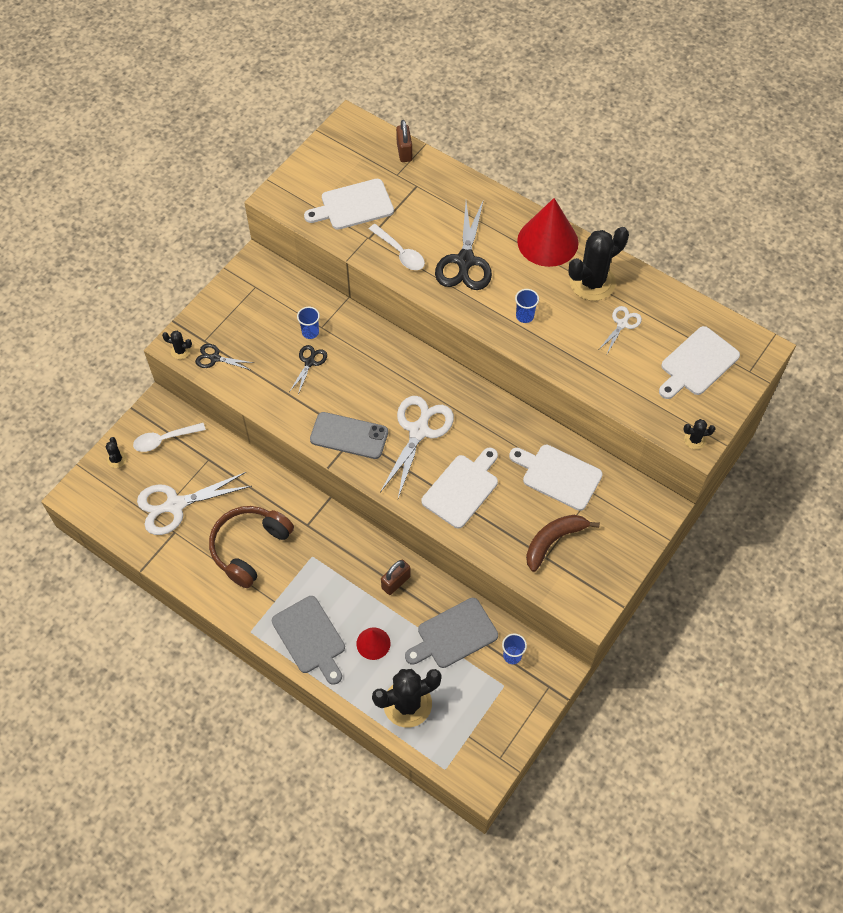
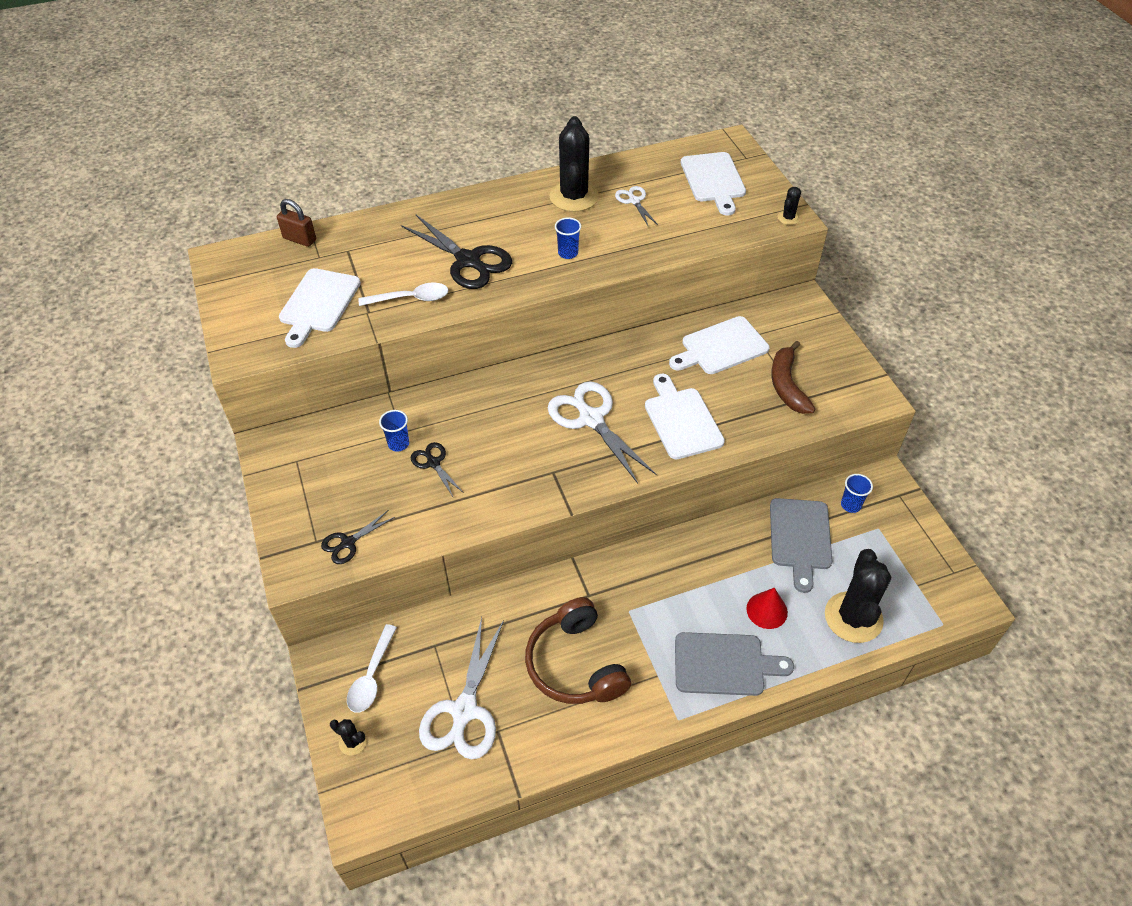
camera: 55 degrees left, 10 degrees down
black cactus [162,331,192,359] -> none
grey phone [310,412,388,459] -> none
brown padlock [381,560,411,595] -> none
red cone [517,198,578,267] -> none

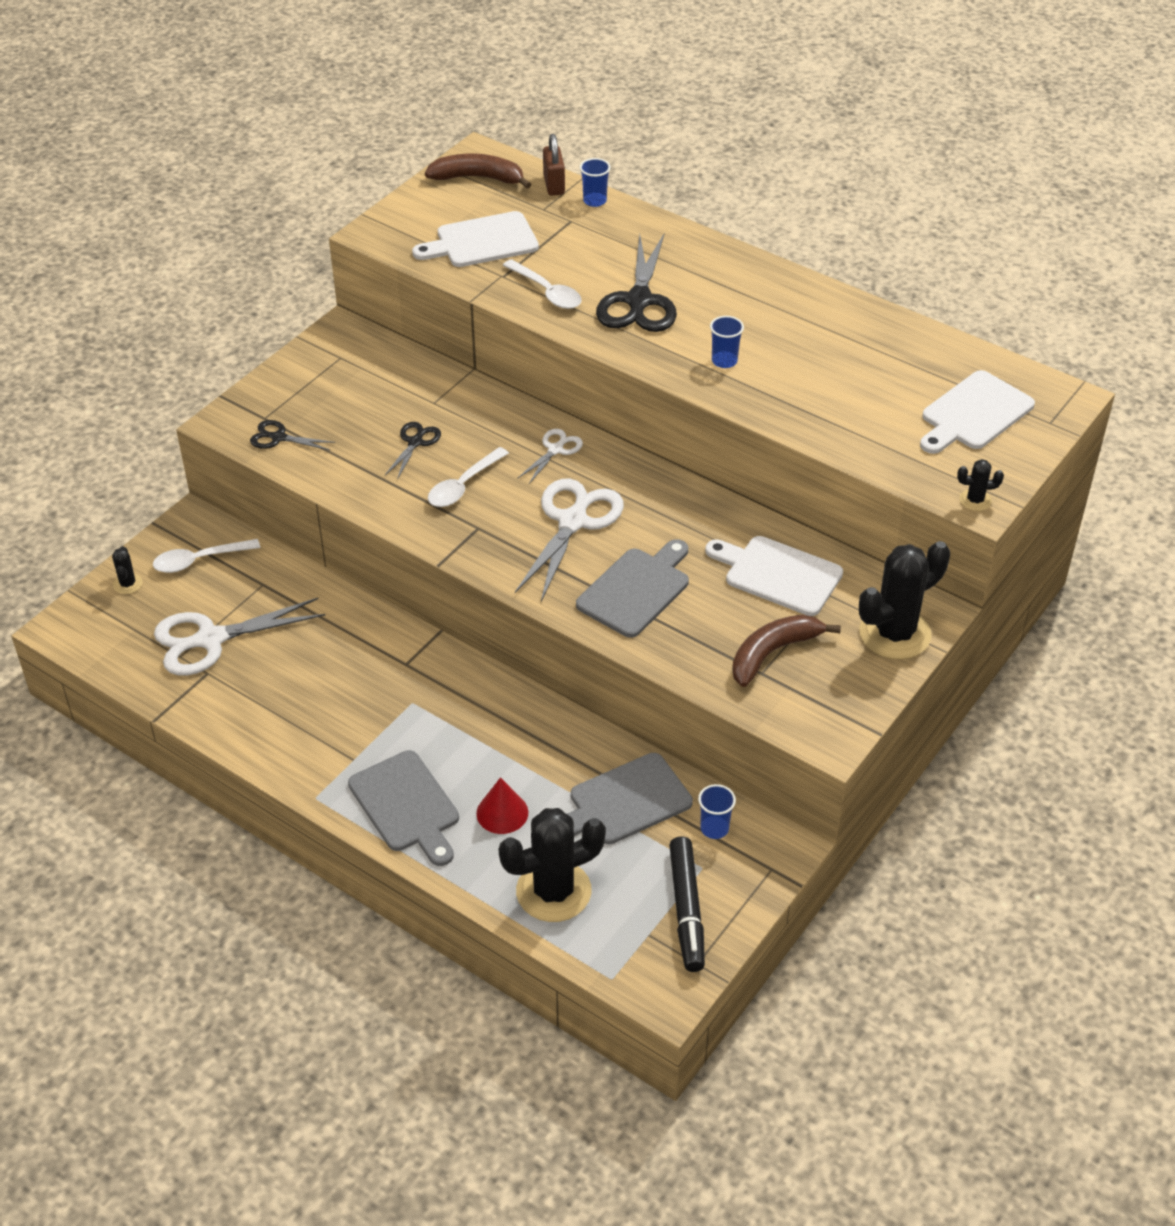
camera: 55 degrees right, 5 degrees down
blue cup [379,410,409,451] -> blue cup moved to [580,158,611,207]
brown headphones [525,597,631,704] -> none
black cactus [550,116,599,212] -> black cactus moved to [859,541,950,660]
white scissors [615,186,658,227] -> white scissors moved to [517,429,583,484]
white cutting board [645,374,725,459] -> grey cutting board [576,539,689,638]
none -> brown banana [425,154,531,189]
none -> white spoon [428,447,509,507]
none -> black marker [669,836,705,972]

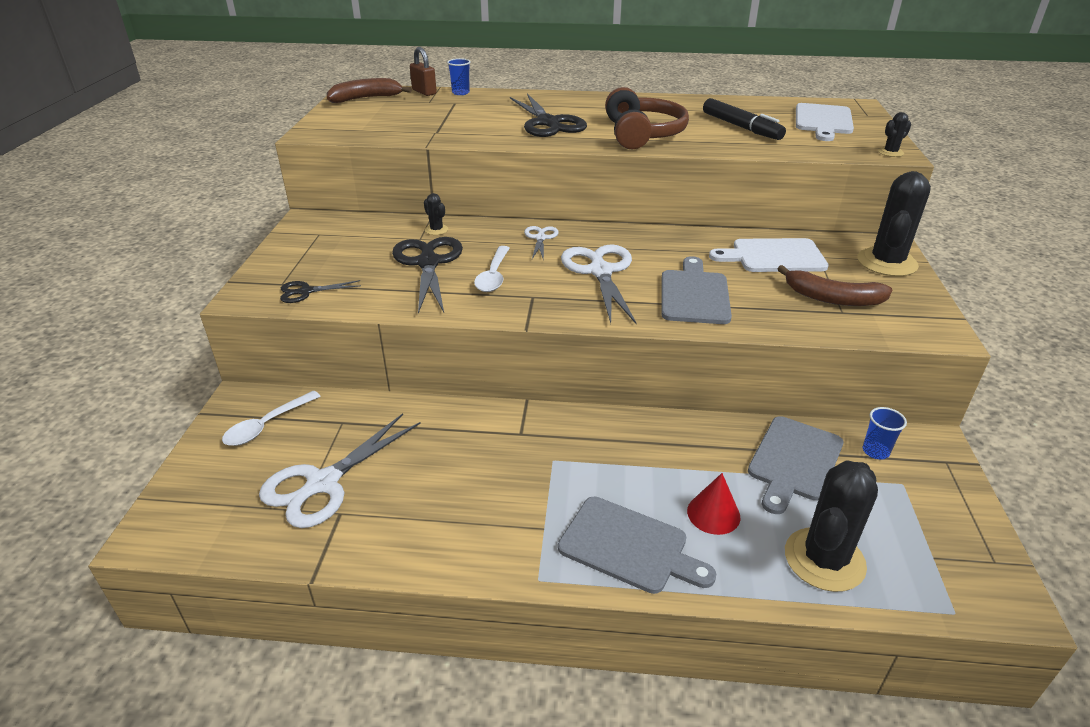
camera: 30 degrees left, 10 degrees down
black cactus [112,546,142,594] -> black cactus moved to [424,193,448,235]
black scissors [385,422,441,480] -> black scissors [392,237,463,314], size x1.94
white cutting board [412,211,539,267] -> none
white spoon [503,259,582,309] -> none
black marker [669,836,705,972] -> black marker moved to [703,98,786,140]
blue cup [710,316,744,368] -> brown headphones [605,87,689,149]
brown banana [732,615,841,687] -> brown banana turned 90 degrees counterclockwise [778,265,892,306]

